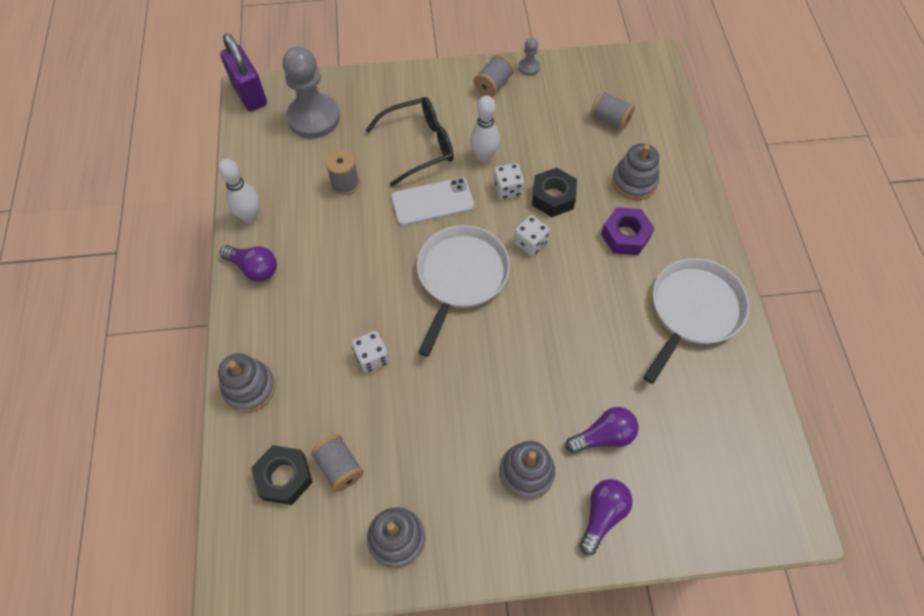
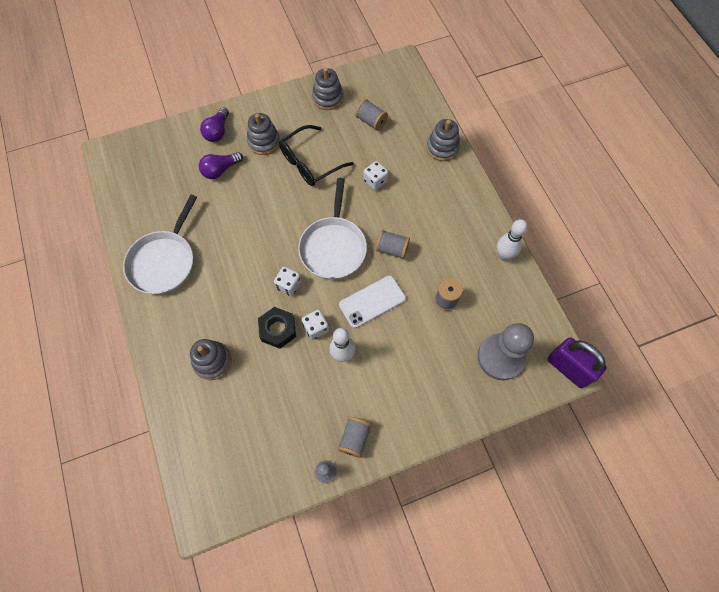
camera: 165 degrees right, 5 degrees up
purple light bulb [220,245,277,282] -> none
black nut [251,445,313,505] -> none
black glasses [365,97,454,187] -> black glasses moved to [279,125,354,186]
grey spool [590,91,635,131] -> grey spool moved to [376,230,410,259]
purple nut [601,207,655,255] -> none

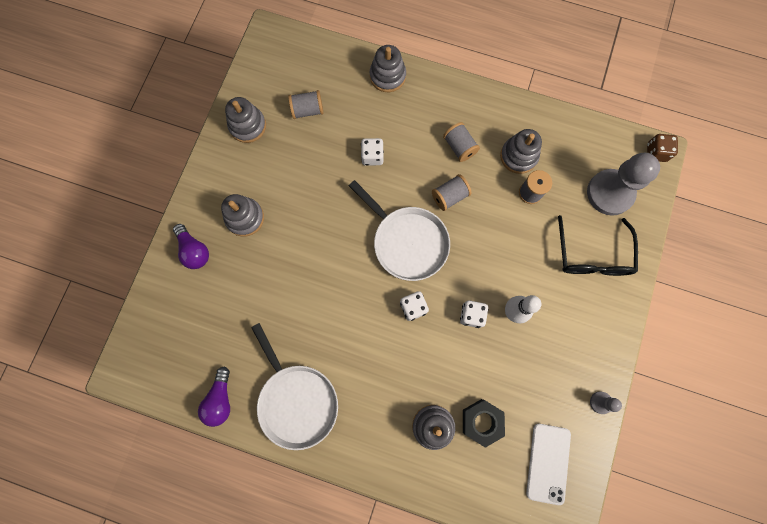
camera: 50 degrees left, 10 degrees up
purple light bulb [199,152,243,179] -> purple light bulb moved to [198,367,230,427]
black nut [258,307,296,349] -> black nut moved to [463,399,505,448]
black glasses [279,125,354,186] -> black glasses moved to [558,215,638,276]
grey spool [337,417,372,458] -> grey spool moved to [443,122,480,162]
white phone [339,276,406,328] -> white phone moved to [526,424,571,505]
white bowling pin [496,219,527,261] -> none
purple padlock [547,337,606,388] -> brown dice [647,134,678,162]
none -> grey stacking toy [500,129,542,174]

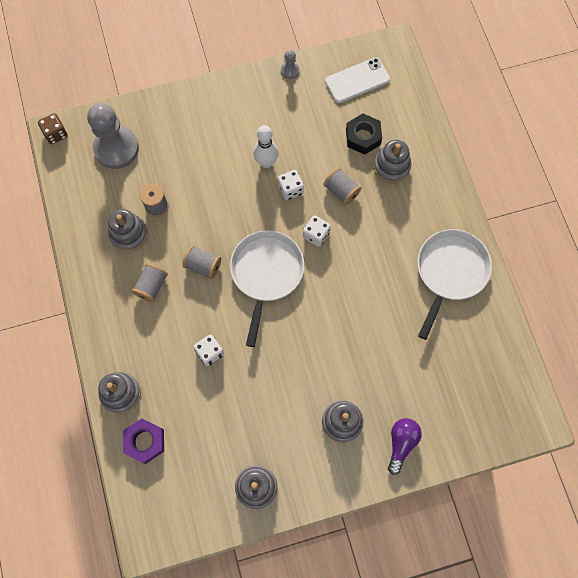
camera: 125 degrees left, 5 degrees down
purple light bulb [198,367,230,427] -> none
grey spool [288,90,324,119] -> grey spool moved to [323,168,361,205]
black glasses [558,215,638,276] -> none
none -> purple nut [123,418,164,464]

